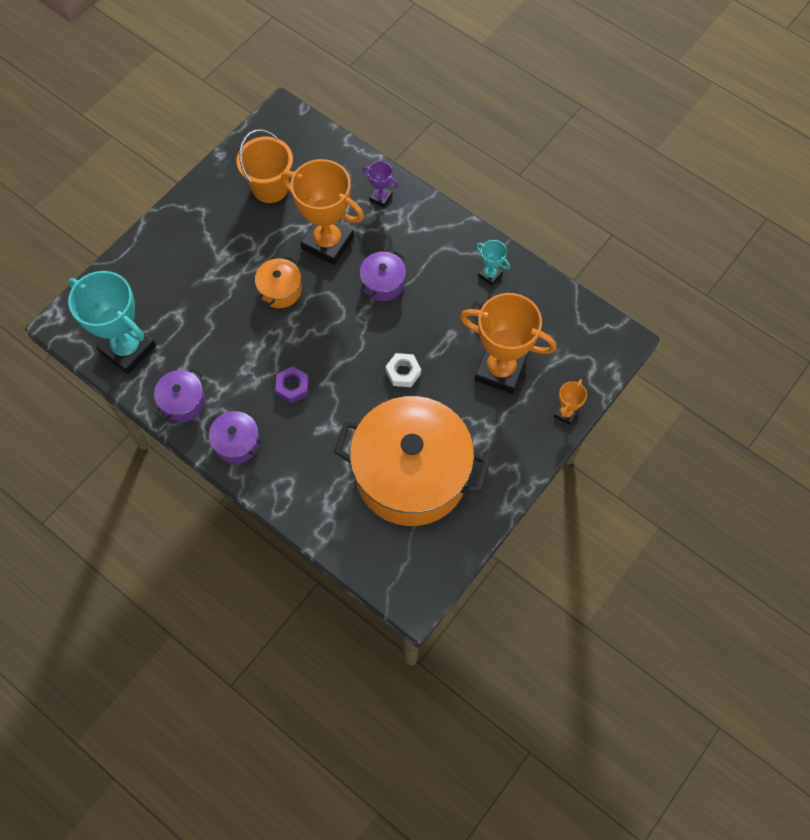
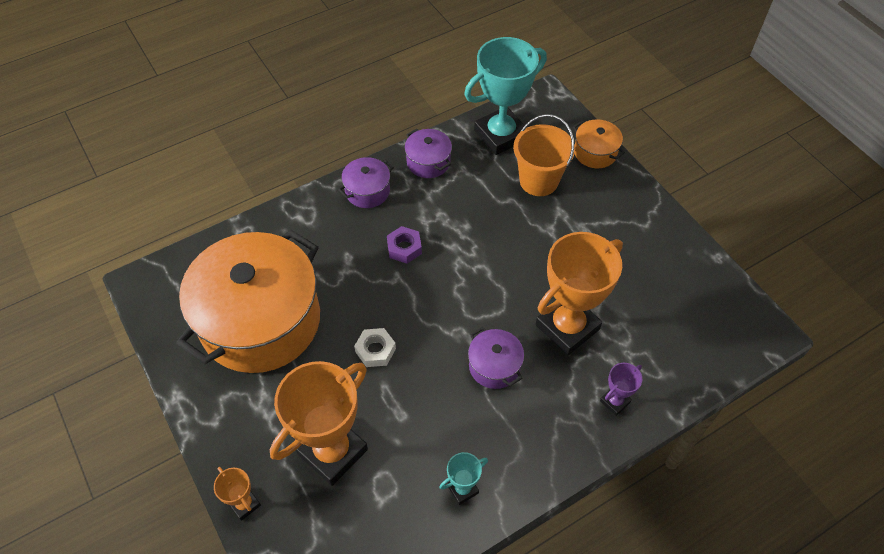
camera: 110 degrees right, 10 degrees down
orange bucket [236,129,293,203] -> orange bucket moved to [513,114,575,196]
orange pot [255,256,302,308] -> orange pot moved to [573,119,625,168]

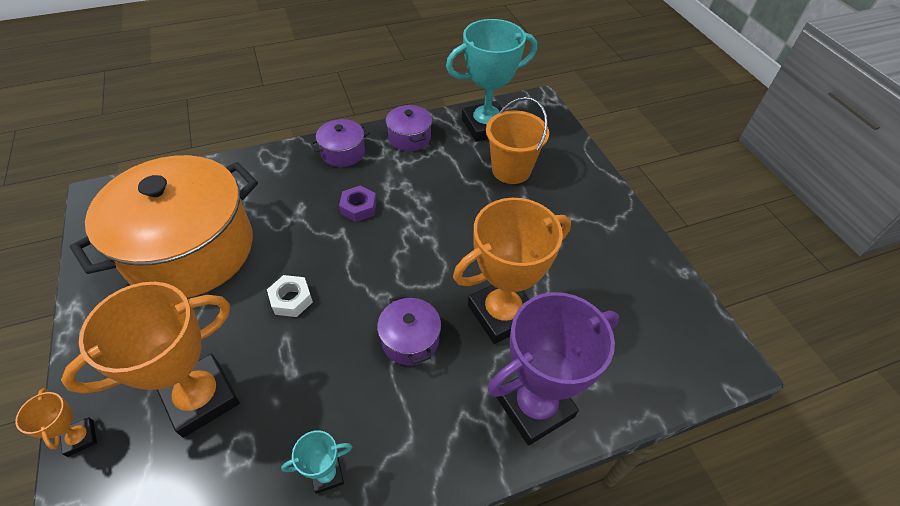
camera: 10 degrees right, 5 degrees down
orange pot [573,119,625,168] -> none
purple trophy [600,363,642,416] -> purple trophy [487,292,619,445], size x2.22

